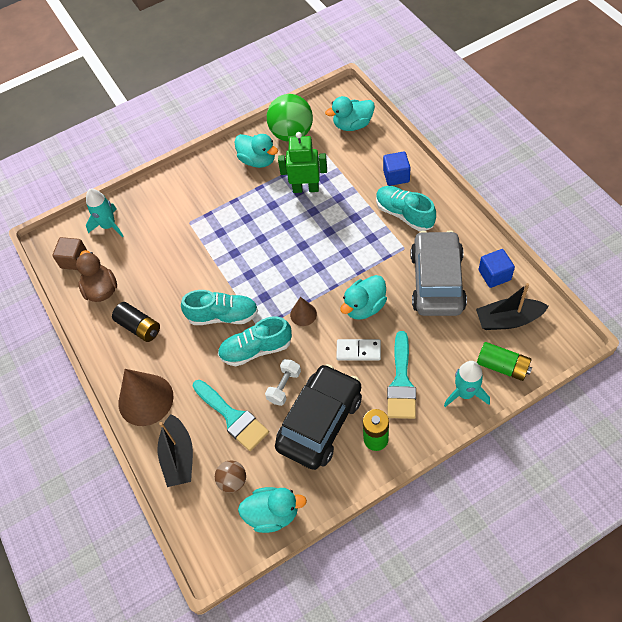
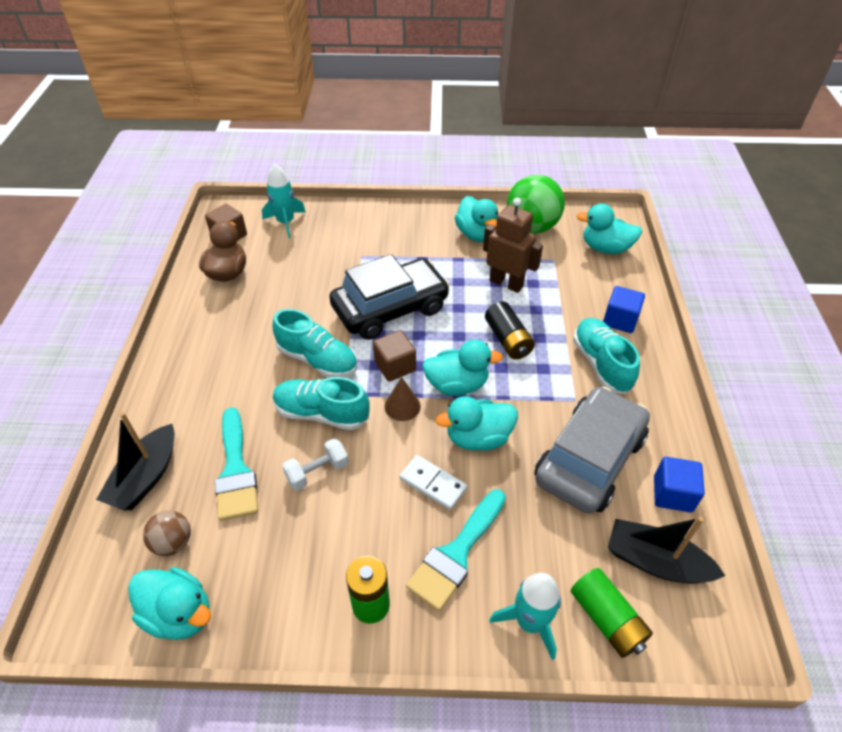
camera: 25 degrees right, 10 degrees down
black battery [112,302,160,342] -> black battery moved to [485,301,535,359]
brown cone [118,369,174,426] -> none
black car [275,364,362,470] -> black car moved to [329,254,450,340]
green robot [278,132,327,193] -> brown robot [483,198,543,293]
none -> brown cube [373,330,416,382]
none -> turquoise duck [422,340,503,396]

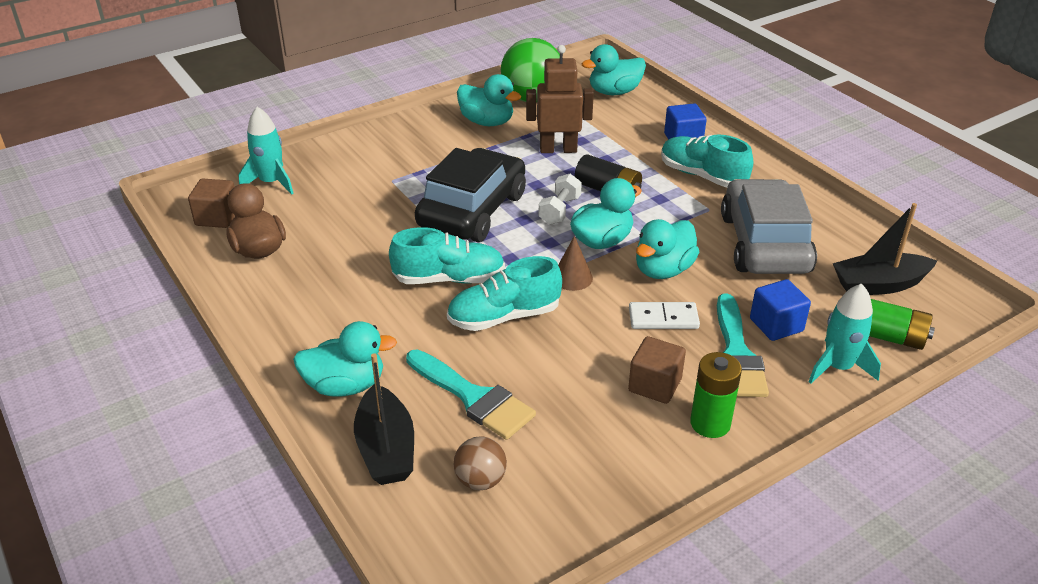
camera: 35 degrees left, 10 degrees down
turquoise duck [128,567,211,640] -> turquoise duck moved to [293,321,397,396]
white dumbbell [282,438,349,491] -> white dumbbell moved to [539,174,582,225]
brown cube [373,330,416,382] -> brown cube moved to [628,336,686,404]
blue cube [654,457,705,512] -> blue cube moved to [750,279,811,341]

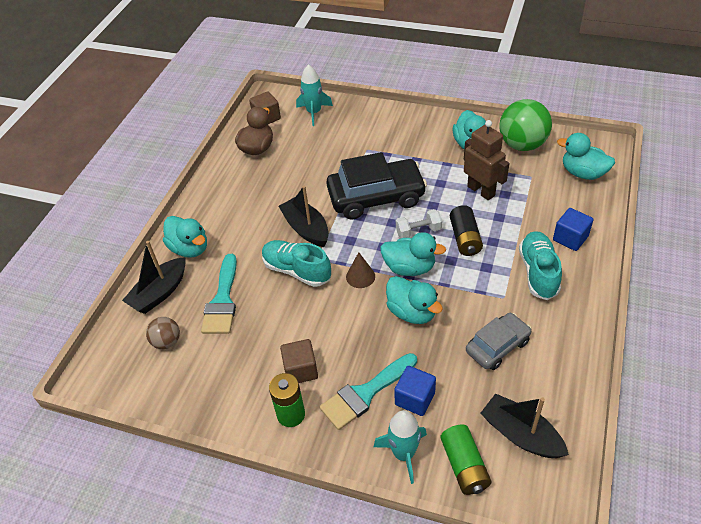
camera: 55 degrees right, 10 degrees up
turquoise shoe [389,227,505,284] -> black boat [278,186,329,247]
white domino [629,302,700,329] -> none
turquoise duck [636,219,699,279] -> turquoise duck turned 135 degrees counterclockwise [386,276,443,324]
grey car [721,179,817,274] -> grey car [466,313,531,370], size x0.59

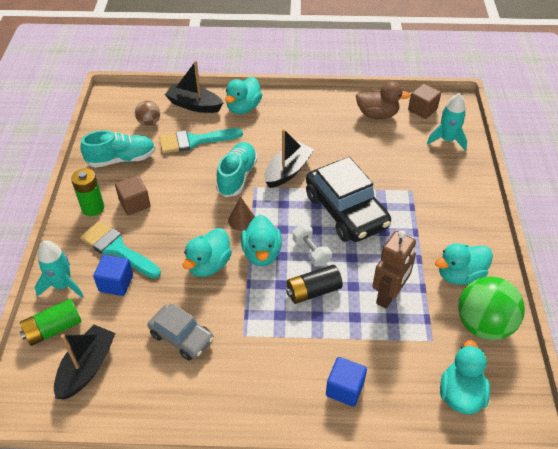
camera: 70 degrees right, 0 degrees up
turquoise shoe [519,231,562,300] -> turquoise shoe moved to [80,130,156,168]

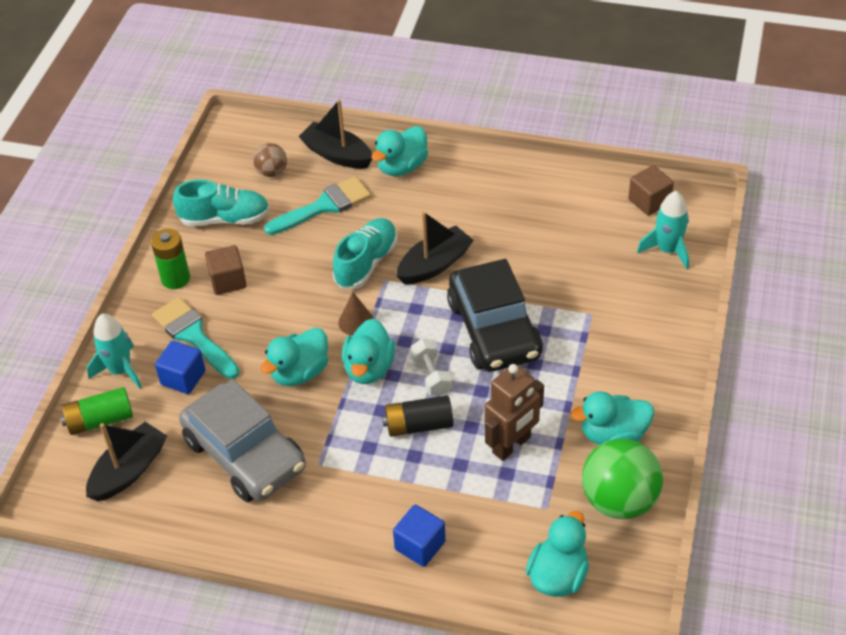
camera: 15 degrees right, 0 degrees up
grey car [148,303,214,360] -> grey car [179,379,306,502], size x1.71
turquoise brush [159,128,243,154] -> turquoise brush turned 150 degrees clockwise [264,176,371,235]
brown duck [356,81,410,119] -> none

